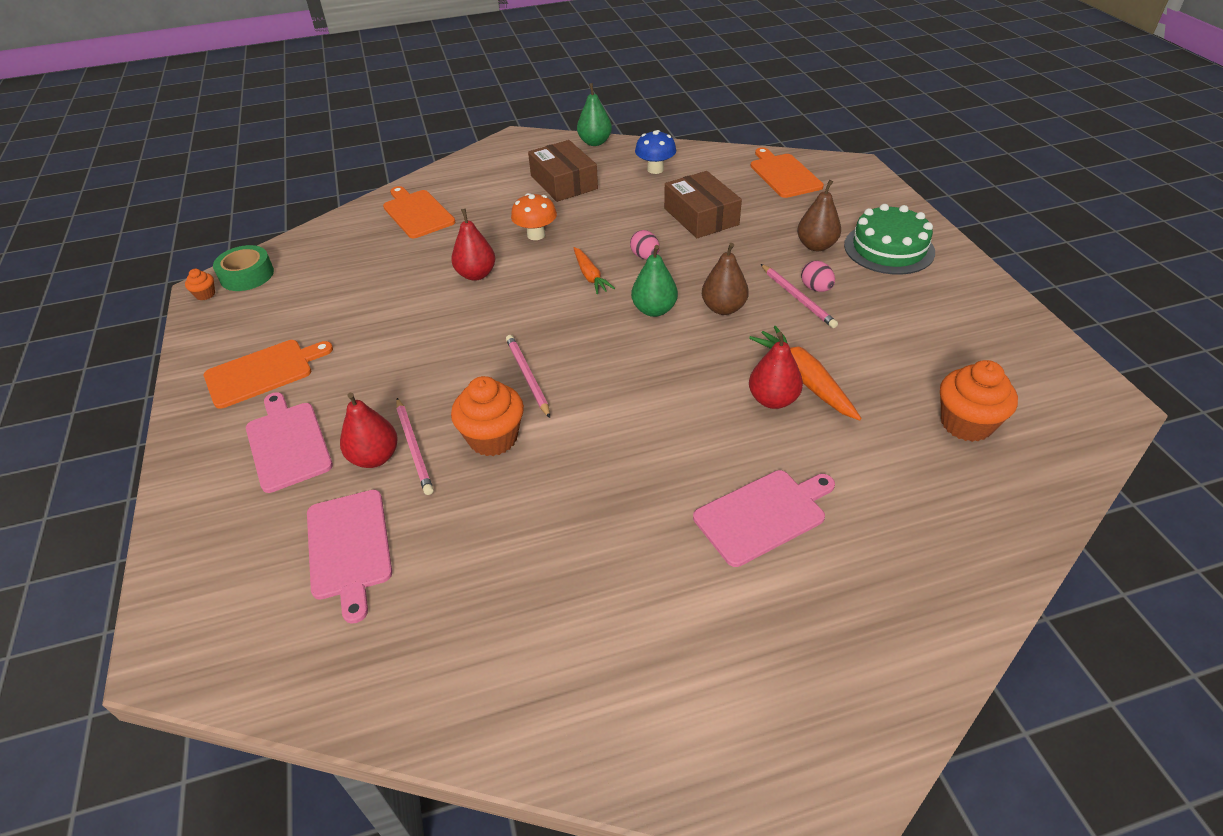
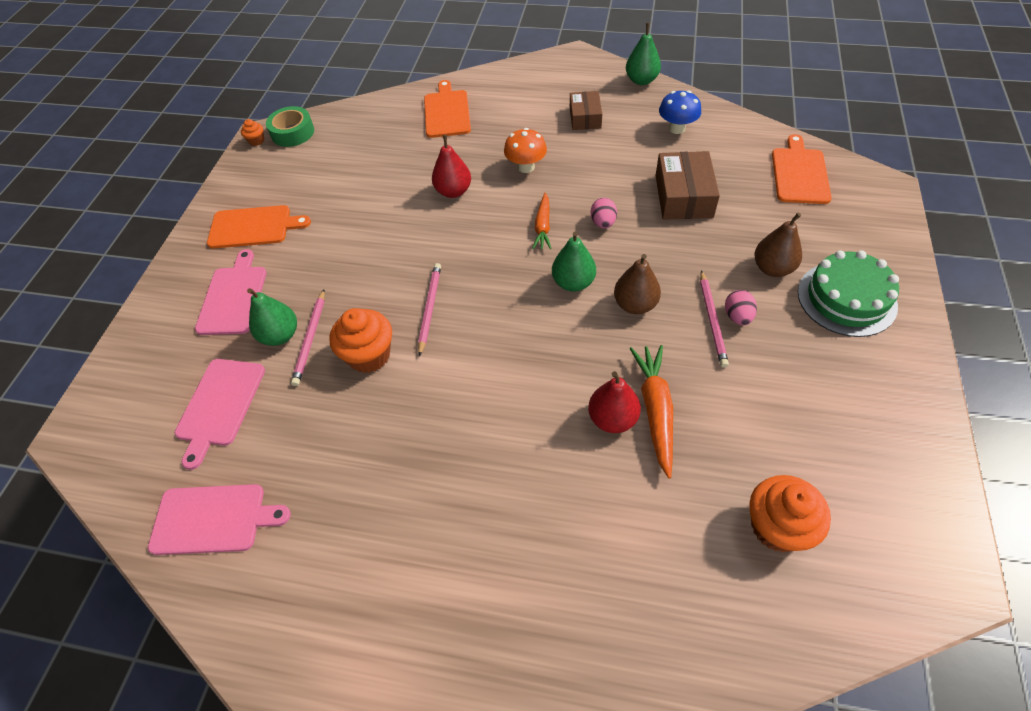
camera: 30 degrees right, 10 degrees up
red pear [340,393,398,468] -> green pear [247,288,297,346]
brown box [528,140,598,202] -> brown box [570,91,602,130], size x0.65
pink cutting board [693,470,835,567] -> pink cutting board moved to [148,484,291,555]

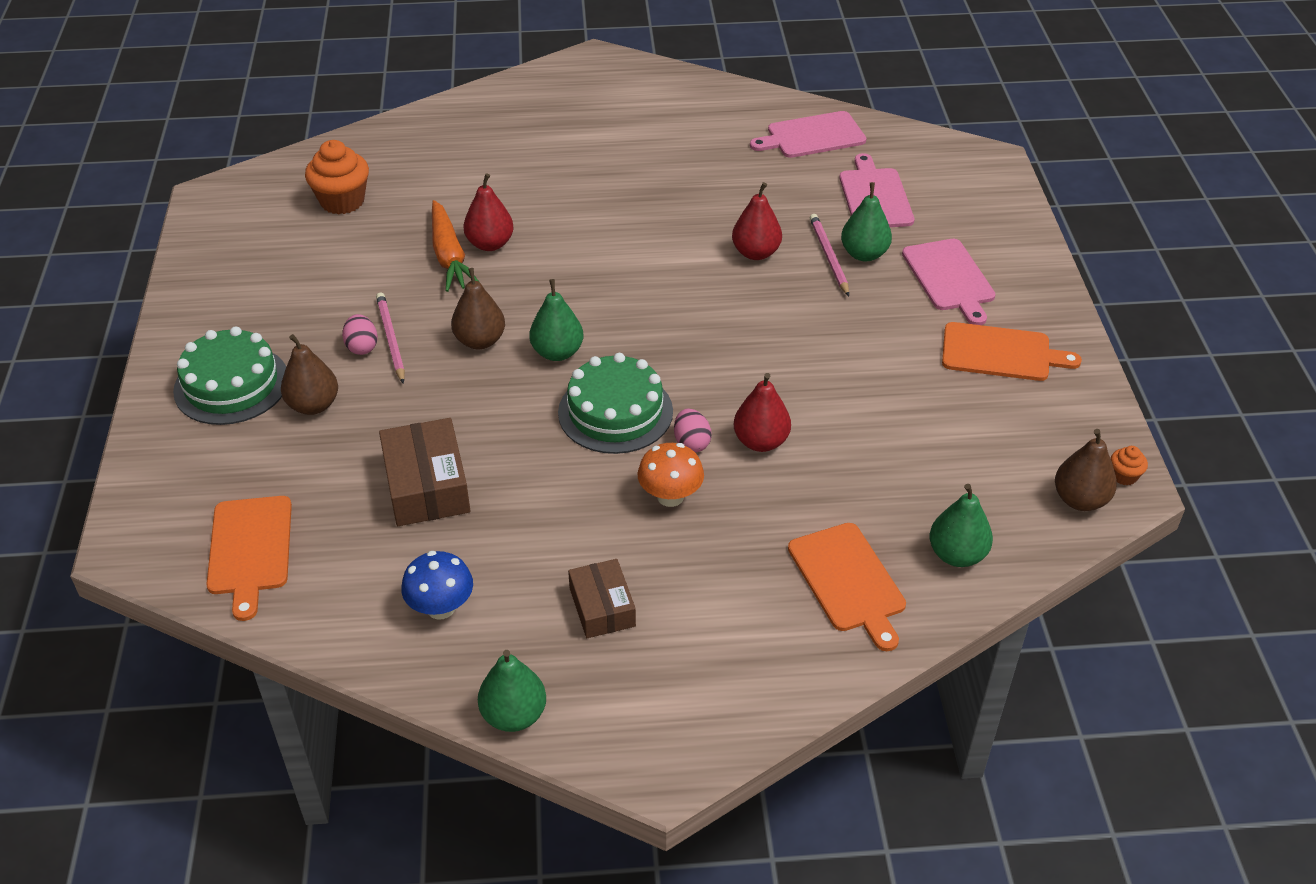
camera: 160 degrees right, 10 degrees down
orange cutting board [207,205,311,249] -> orange cutting board turned 150 degrees counterclockwise [942,322,1082,381]
green tape [266,106,314,147] -> brown pear [1055,429,1117,511]
orange cupcake [329,308,392,373] -> red pear [732,182,782,260]
pink pencil [418,263,441,357] -> none
orange carrot [532,193,551,249] -> green cake [558,353,673,454]
pink egg [591,198,617,228] -> pink egg moved to [674,409,712,453]
none -> green pear [930,484,993,567]

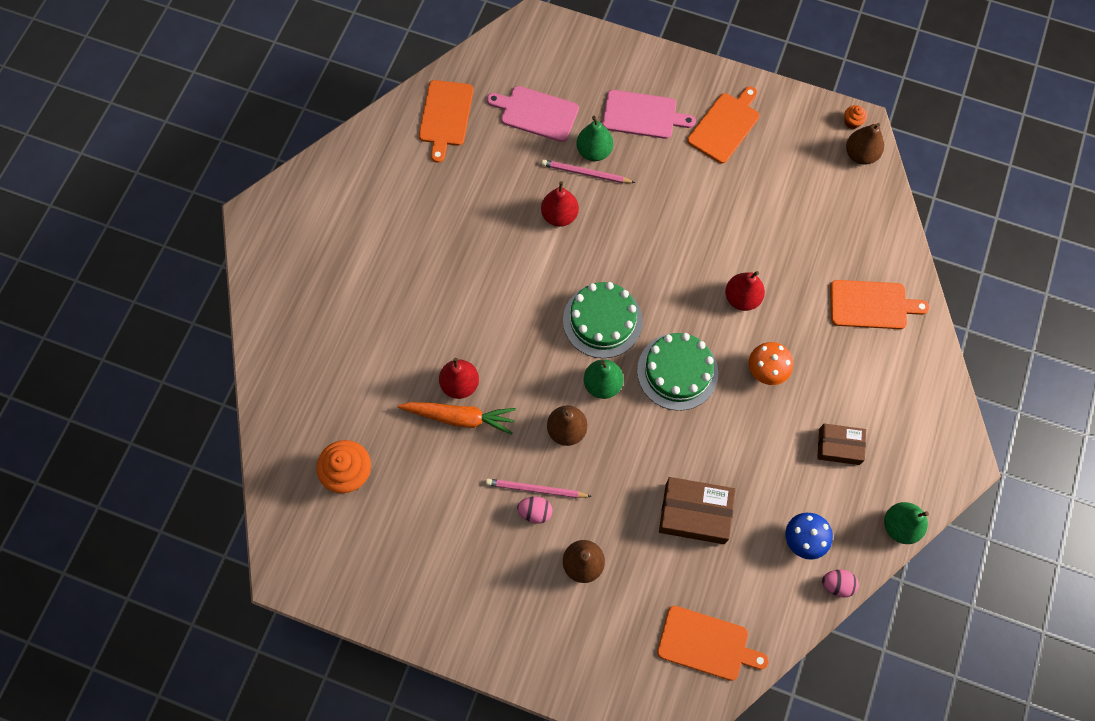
camera: 65 degrees left, 25 degrees up
green cake [173,326,286,425] -> green cake moved to [563,282,643,358]
pink egg [674,409,712,453] -> pink egg moved to [822,569,859,598]
pink cutting board [750,111,866,158] -> orange cutting board [419,80,474,163]
green pear [930,484,993,567] -> none

